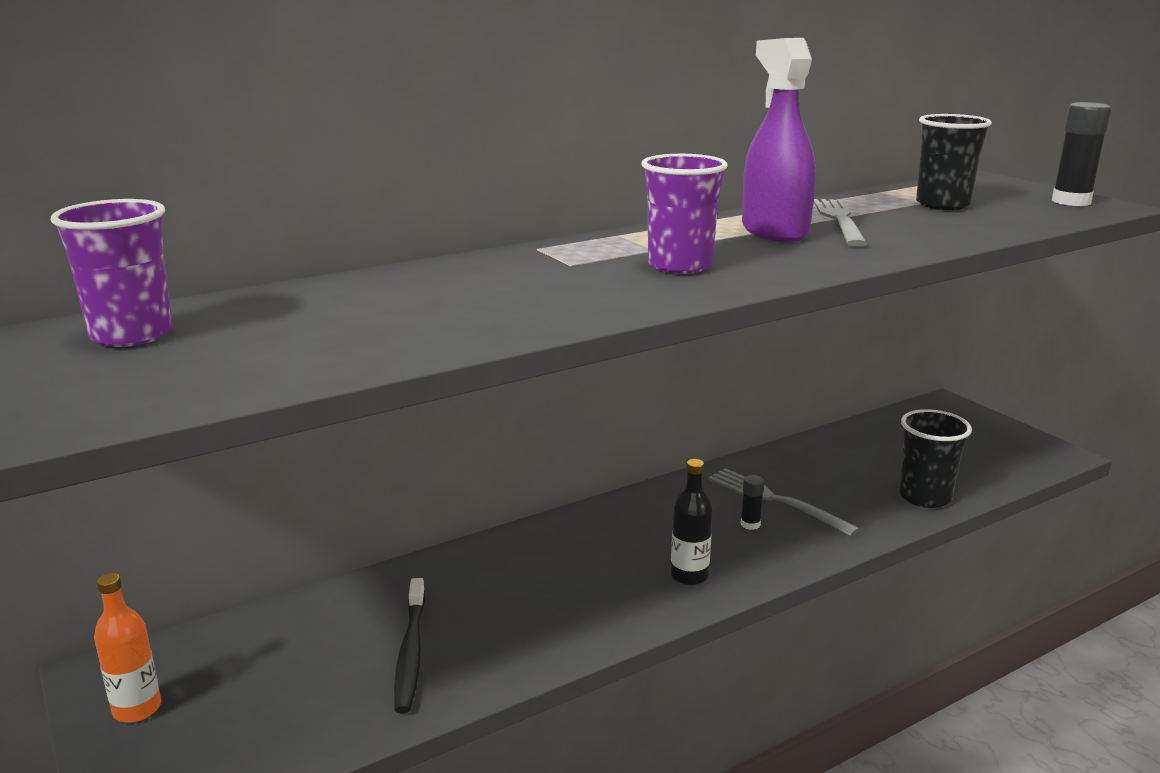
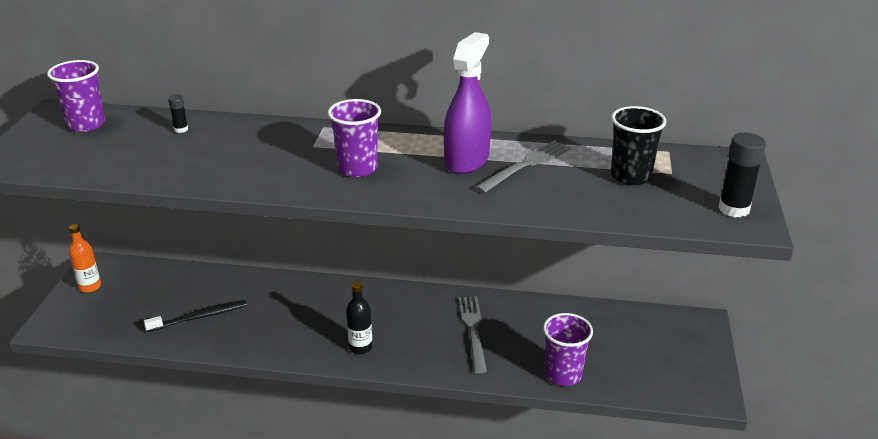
camera: 40 degrees right, 10 degrees up
black toothbrush [394,578,425,714] -> black toothbrush turned 150 degrees counterclockwise [144,300,247,332]
black glue stick [741,475,764,530] -> black glue stick moved to [168,95,188,133]
black cup [899,409,972,508] -> purple cup [543,313,593,386]

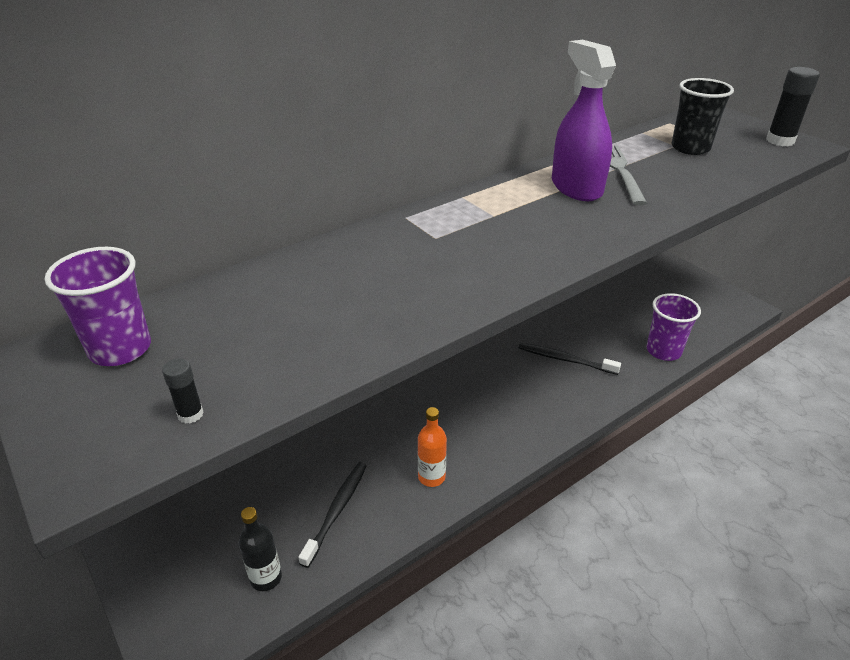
camera: 45 degrees left, 5 degrees up
orange bottle [69,224,101,293] -> orange bottle moved to [418,407,447,487]
black glue stick [168,95,188,133] -> black glue stick moved to [162,358,204,424]
purple cup [328,99,381,177] -> none
black bottle [346,281,373,354] -> black bottle moved to [239,507,282,591]
grey fork [459,297,487,373] -> black toothbrush [519,343,621,375]

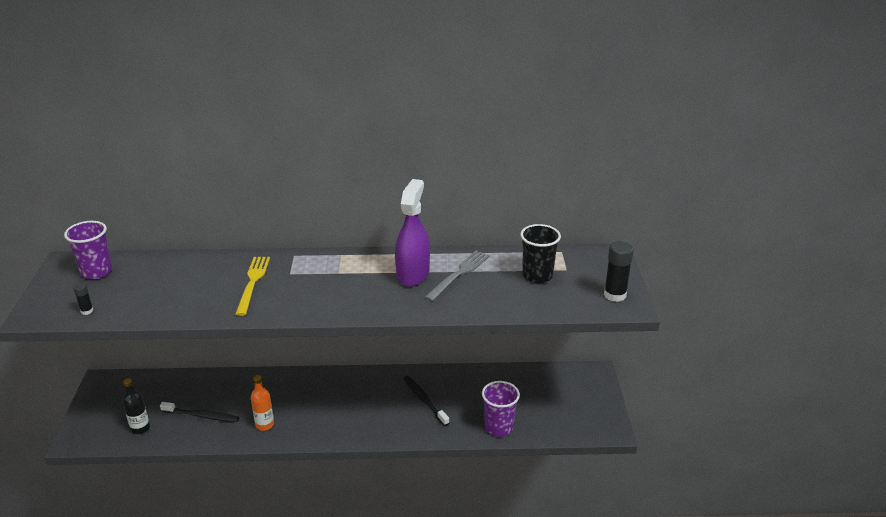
camera: 35 degrees right, 5 degrees down
black toothbrush [298,462,367,568] -> black toothbrush turned 45 degrees clockwise [160,402,239,422]
none -> yellow fork [235,257,270,316]

